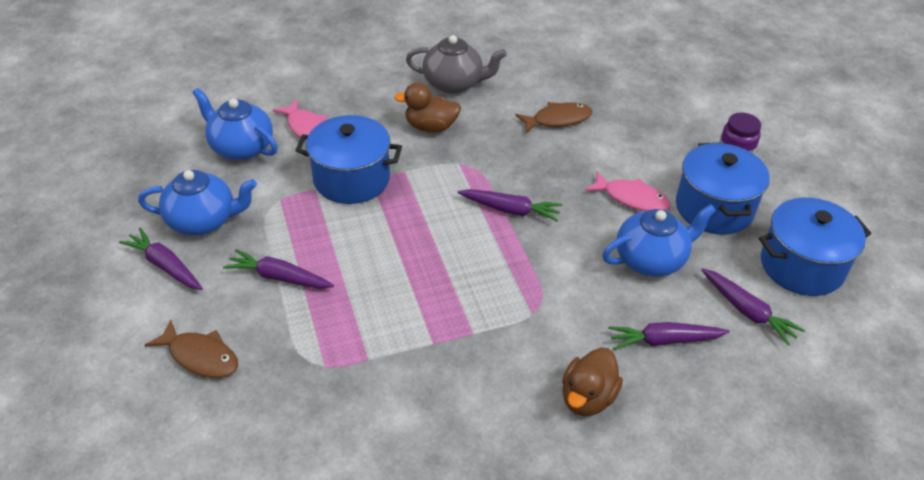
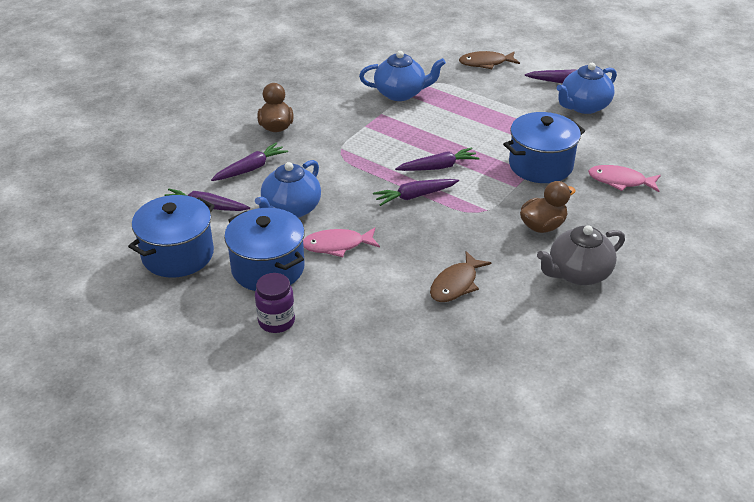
camera: 145 degrees right, 5 degrees down
blue teapot [192,88,278,160] -> blue teapot moved to [359,51,446,101]
purple carrot [223,249,334,289] -> purple carrot moved to [395,147,480,171]

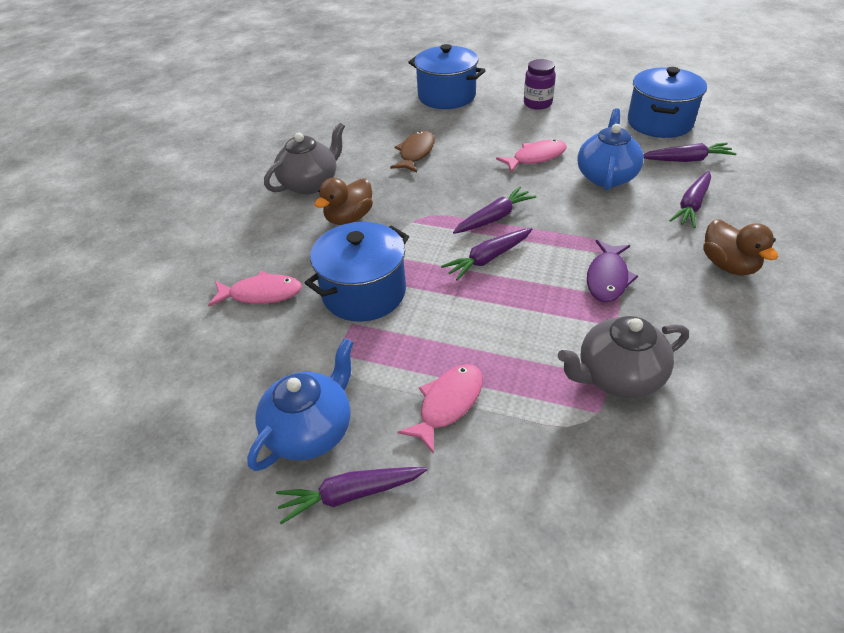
camera: 165 degrees right, 5 degrees up
blue pot [224,208,305,291] -> blue pot moved to [408,44,486,109]
blue teapot [359,51,446,101] -> grey teapot [558,316,689,398]
brown fish [459,51,520,69] -> none
none -> pink fish [397,364,483,454]
none -> purple fish [587,240,638,302]

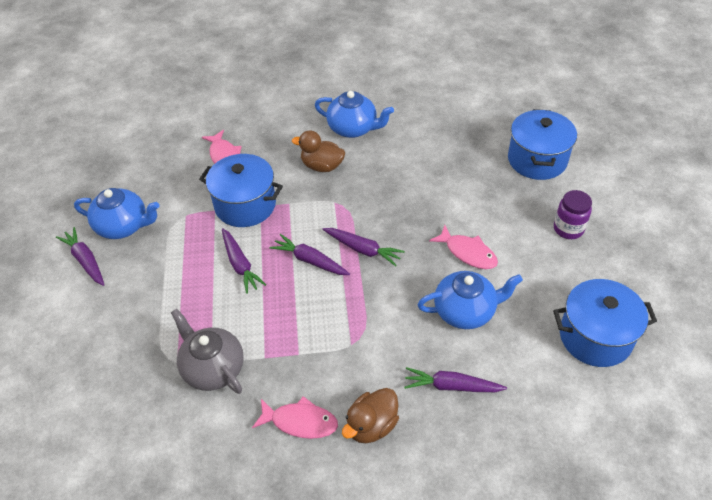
camera: 65 degrees right, 5 degrees up
grey teapot [264,122,345,194] -> blue teapot [315,91,394,138]
brown fish [390,131,435,172] -> none
pink fish [397,364,483,454] -> pink fish moved to [252,396,338,439]
purple fish [587,240,638,302] -> none
purple carrot [643,143,736,162] -> purple carrot moved to [222,228,266,294]

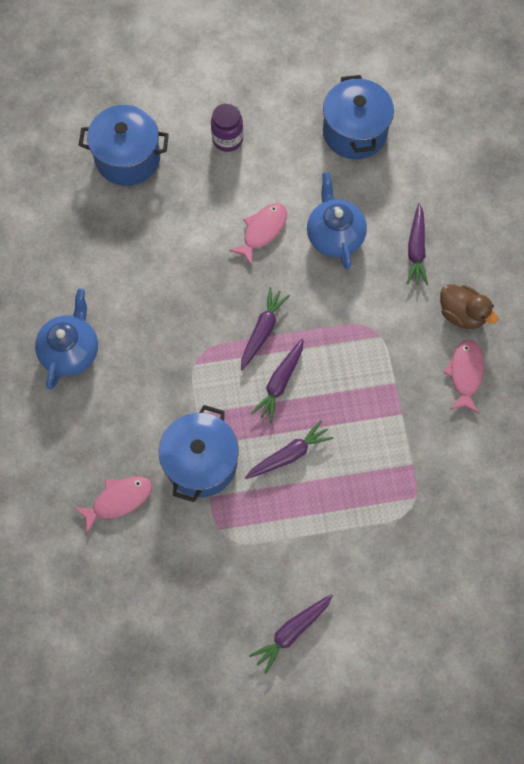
camera: 95 degrees left, 20 degrees up
blue teapot [74,188,159,239] -> none
grey teapot [171,309,244,394] -> none
brown duck [292,130,345,172] -> none

